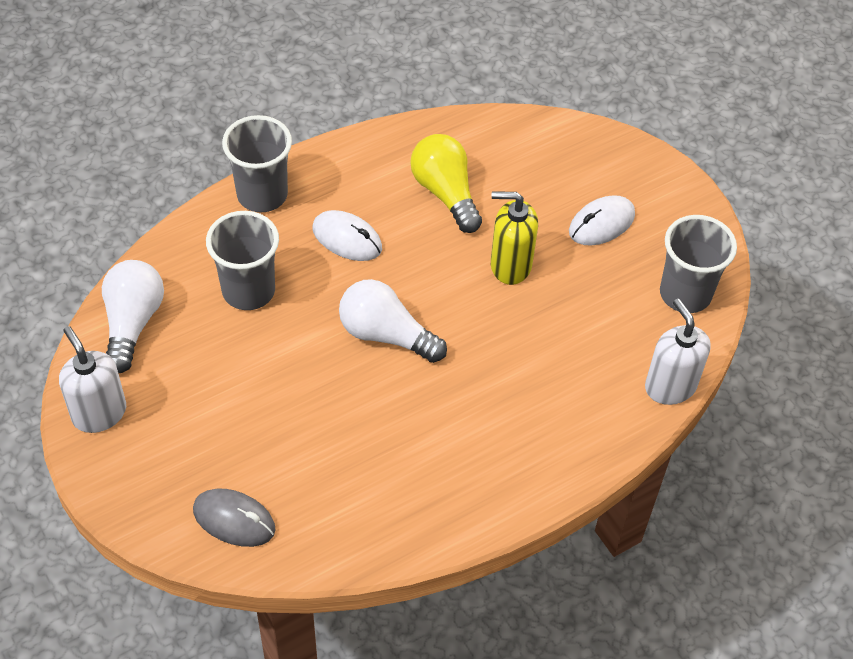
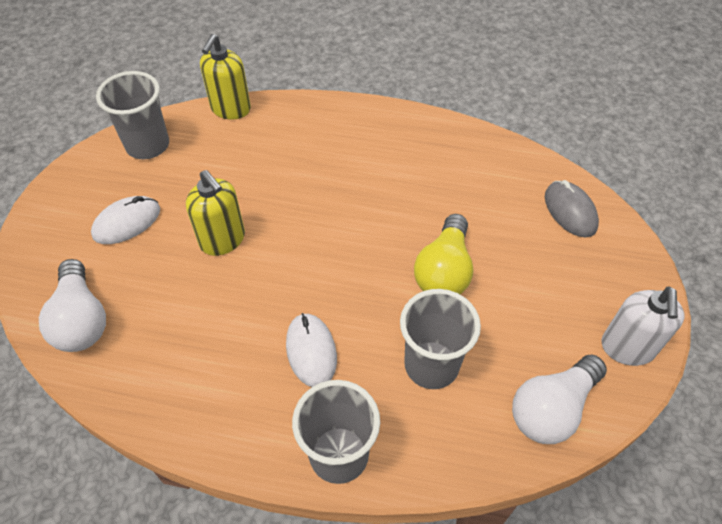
camera: 135 degrees left, 0 degrees up
white light bulb [339,279,447,363] -> white light bulb moved to [39,259,106,352]
yellow light bulb [410,134,482,233] -> yellow light bulb moved to [414,214,473,294]
white mouse [569,195,635,246] -> white mouse turned 45 degrees counterclockwise [91,196,160,244]
white soap dispenser [645,299,711,405] -> yellow soap dispenser [200,34,251,120]

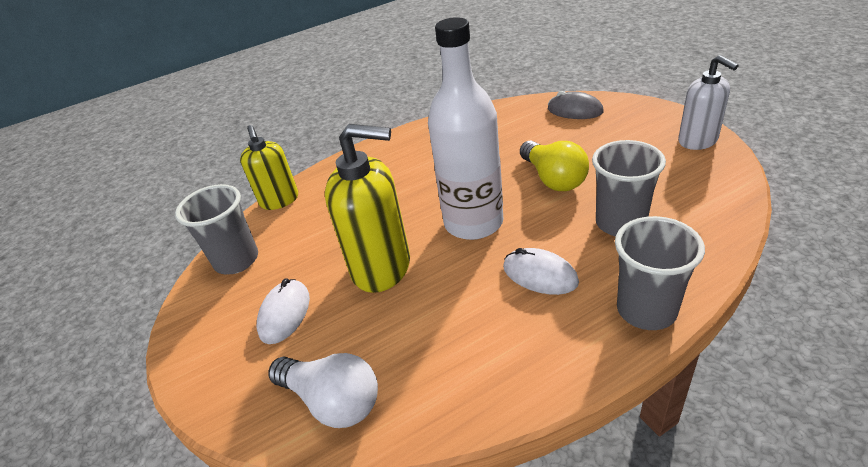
camera: 35 degrees left, 15 degrees down
yellow soap dispenser [186,170,245,256] -> yellow soap dispenser [325,124,410,293], size x1.55
white light bulb [512,355,607,444] -> none
none -> white bottle [428,17,503,240]

